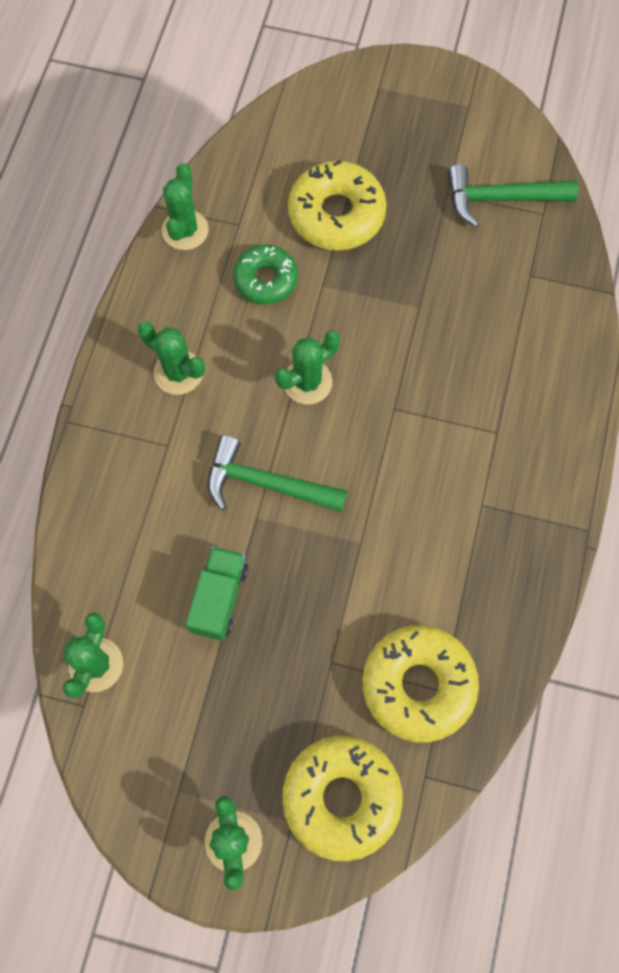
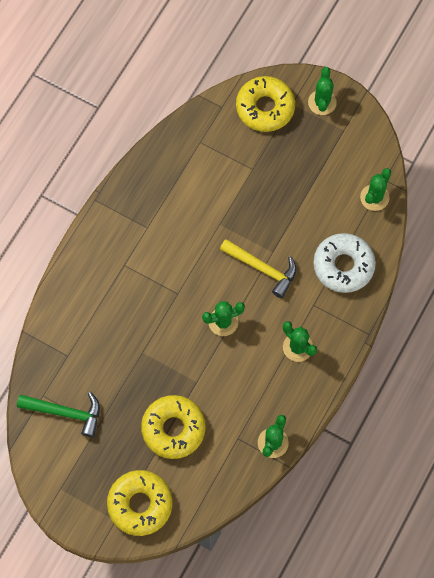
camera: 165 degrees left, 0 degrees up
green truck [186,546,248,641] -> none
green hammer [207,435,347,512] -> yellow hammer [220,239,297,298]
green donut [233,244,298,304] -> none
yellow donut [362,625,479,743] -> yellow donut moved to [107,470,172,536]
none -> white donut [313,233,376,293]

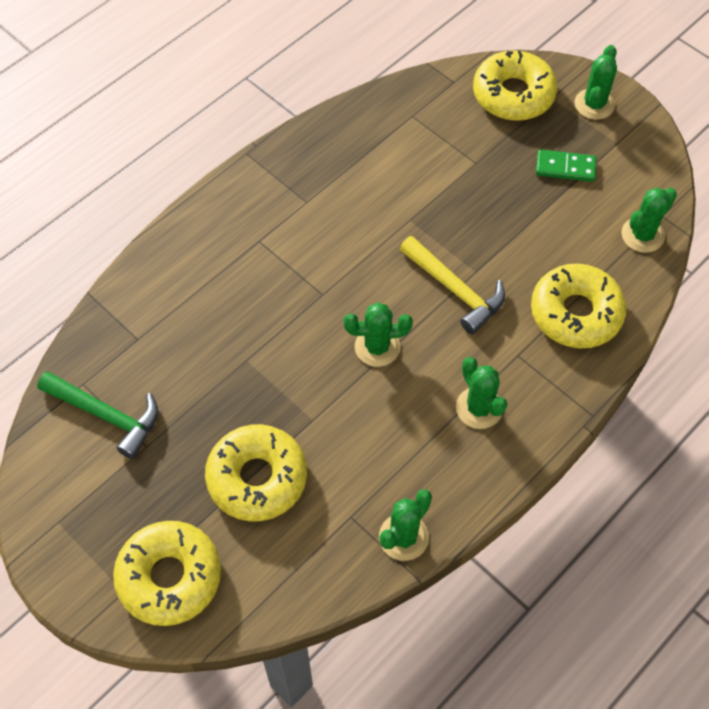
camera: 15 degrees right, 10 degrees down
white donut [313,233,376,293] -> yellow donut [531,264,627,348]
none -> green domino [536,149,596,182]

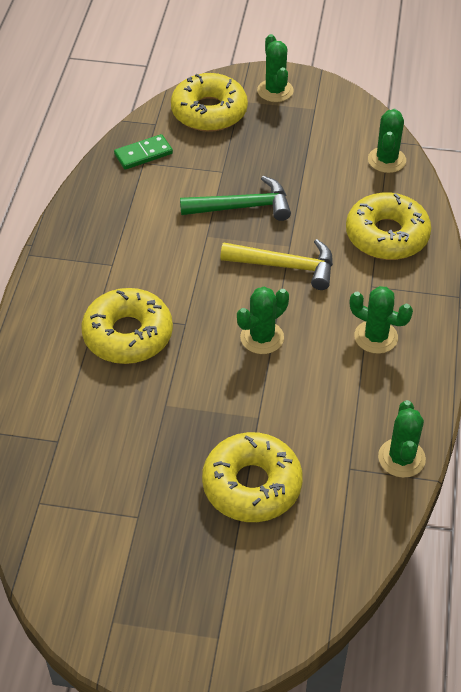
camera: 35 degrees left, 10 degrees down
green hammer [37,371,158,459] -> green hammer moved to [180,176,291,221]
yellow donut [113,521,221,626] -> yellow donut moved to [81,288,173,364]
green domino [536,149,596,182] -> green domino moved to [114,134,173,169]

